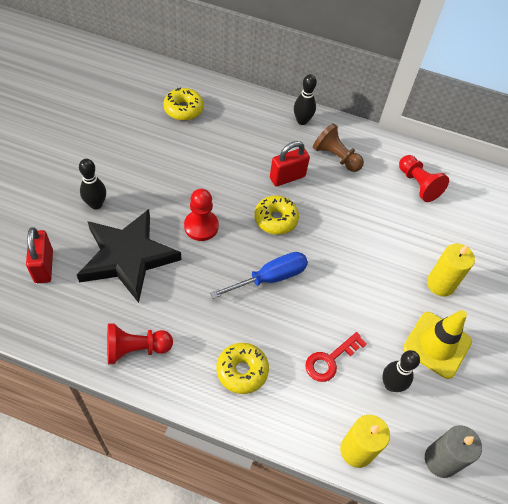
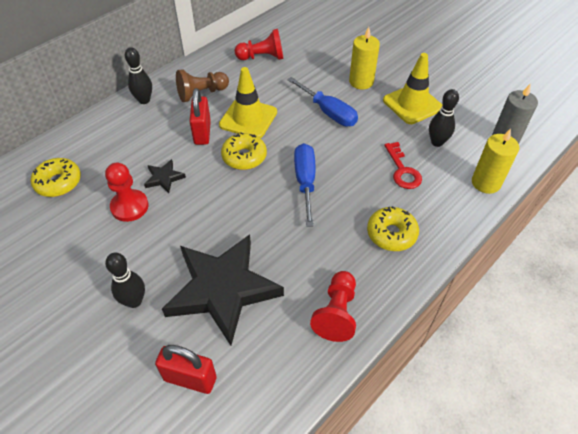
camera: 60 degrees left, 5 degrees down
red pawn [184,189,219,241] -> red pawn moved to [105,163,149,222]
none -> black star [144,159,186,193]
none -> yellow traffic cone [219,67,277,138]
none -> blue screwdriver [287,77,358,127]

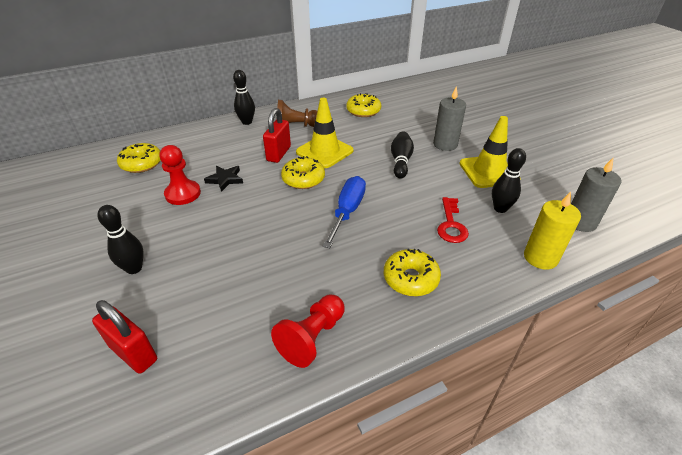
camera: 20 degrees right, 10 degrees down
black star [162,234,284,346] -> none
red pawn [235,29,283,60] -> yellow donut [346,93,381,117]
blue screwdriver [287,77,358,127] -> black bowling pin [391,131,414,179]
yellow candle [349,27,380,89] -> grey candle [433,86,466,151]

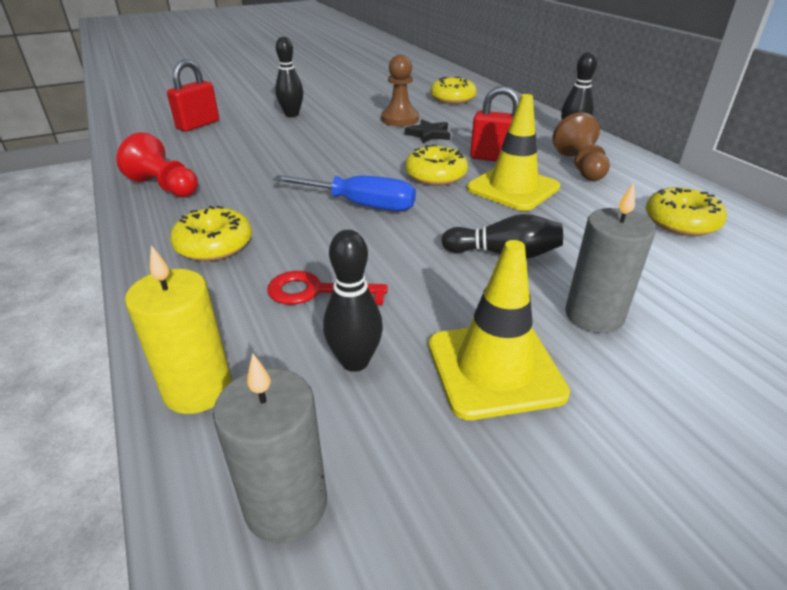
camera: 90 degrees right, 5 degrees down
red pawn [160,145,201,205] -> brown pawn [381,55,419,126]

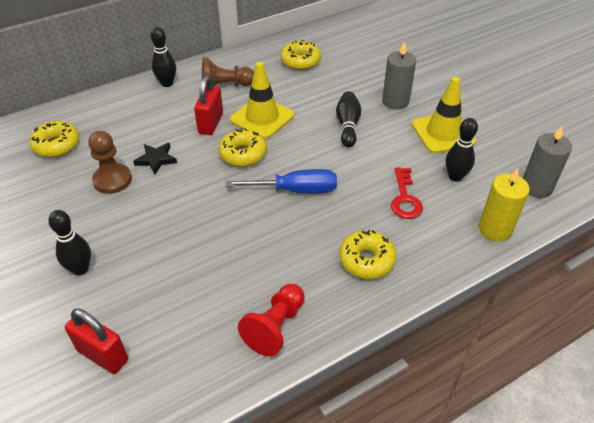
camera: 95 degrees left, 10 degrees up
blue screwdriver [273,175,416,211] -> blue screwdriver turned 75 degrees clockwise [225,169,337,193]

